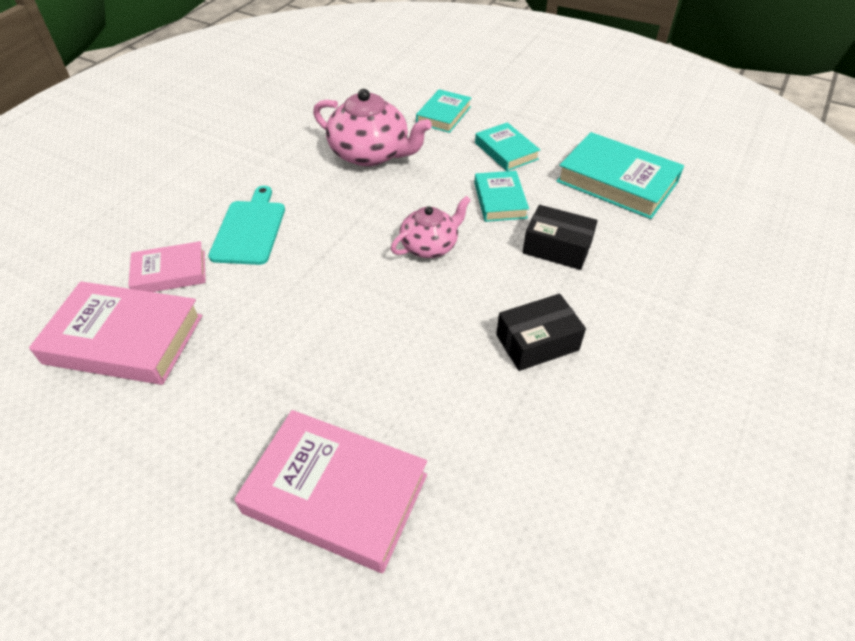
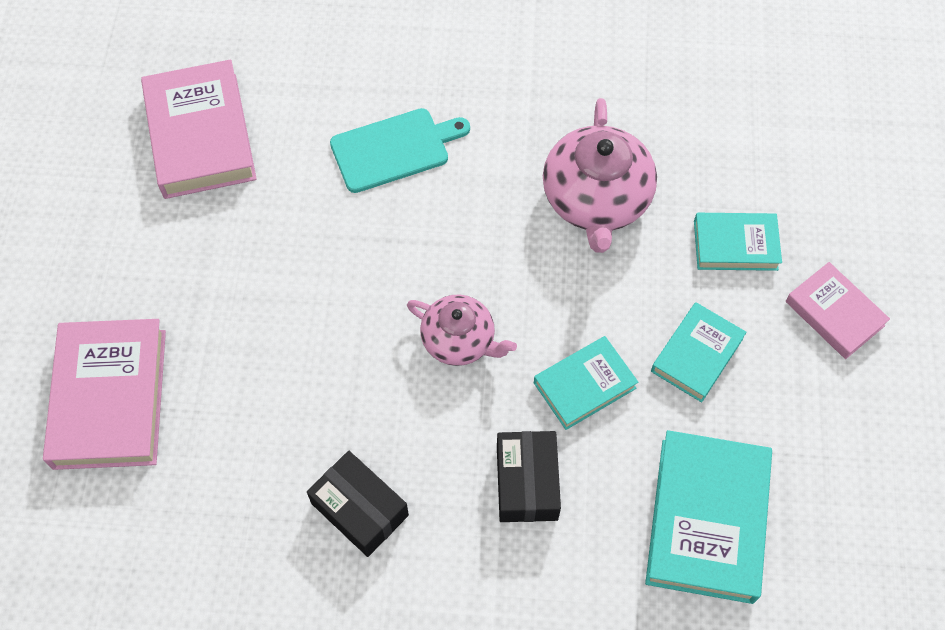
camera: 65 degrees right, 15 degrees up
pink book [128,241,206,292] -> pink book moved to [786,262,890,359]

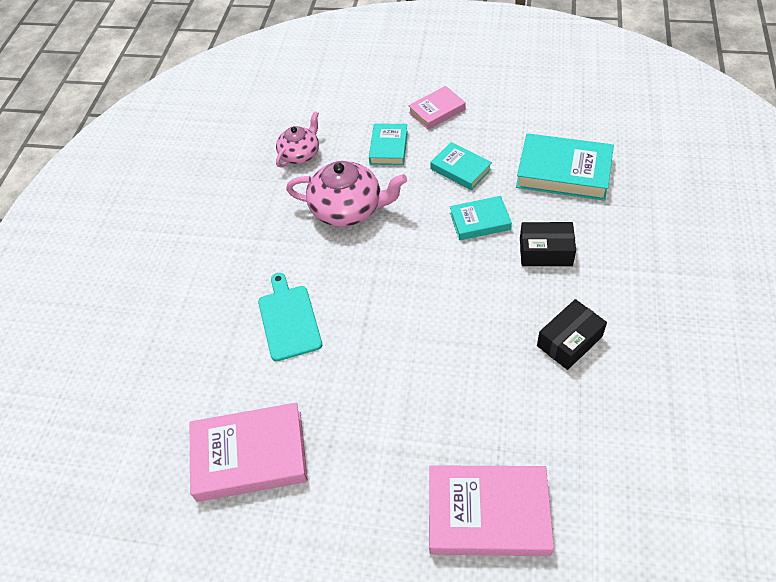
camera: 80 degrees left, 10 degrees down
pink teapot [407,295,517,366] -> pink teapot moved to [276,111,319,167]
turquoise book [534,336,639,430] -> turquoise book turned 75 degrees counterclockwise [450,196,512,240]

